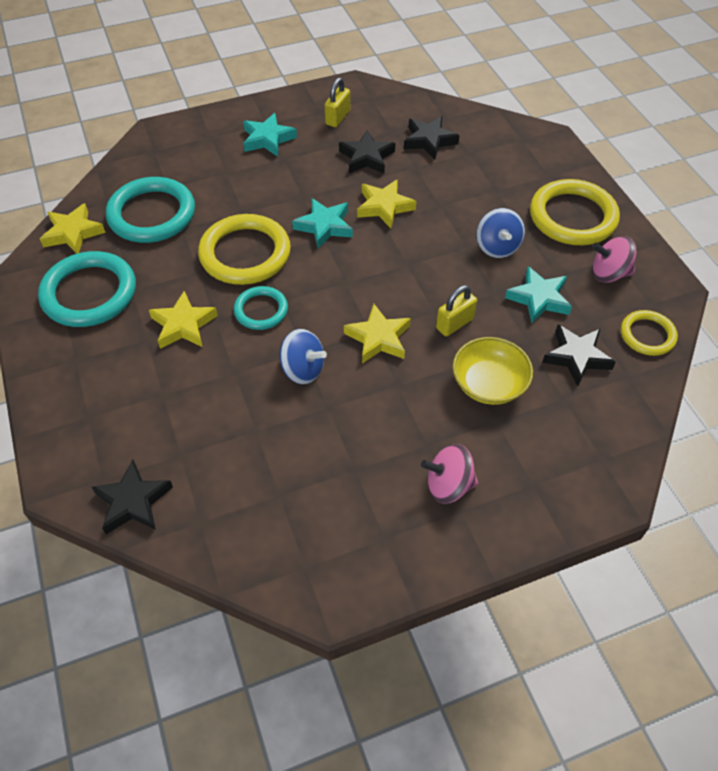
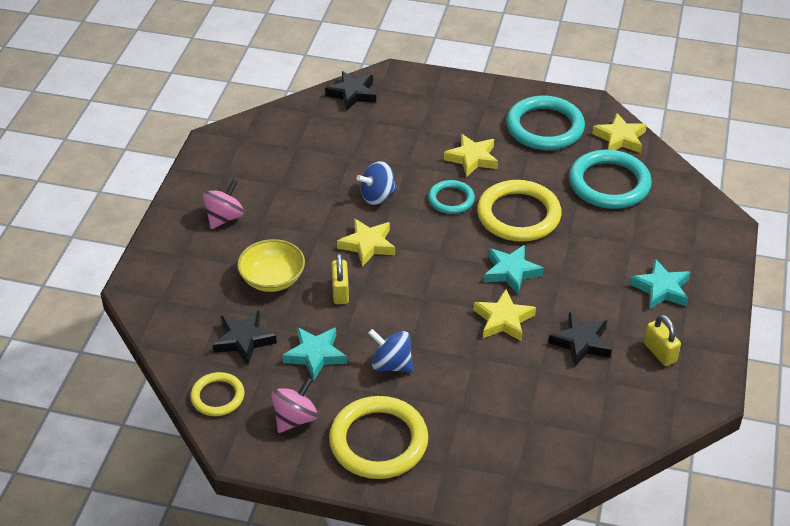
camera: 125 degrees right, 10 degrees down
black star [404,116,460,159] -> none

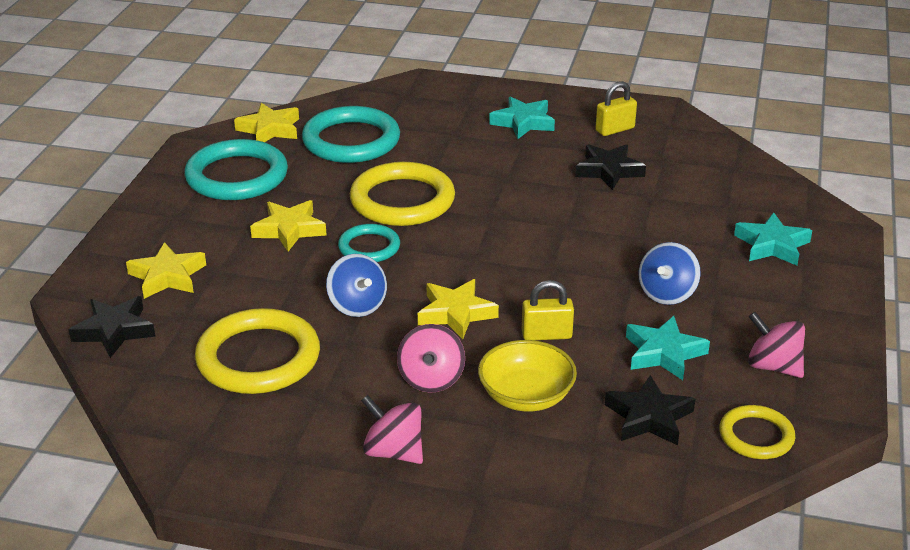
camera: 90 degrees left, 10 degrees down
yellow ring [329,396,428,479] -> yellow ring moved to [195,308,320,394]
yellow star [474,289,536,341] -> yellow star moved to [126,242,206,299]
turquoise star [484,245,544,294] -> turquoise star moved to [734,212,812,266]
none -> pink spinning top [397,324,465,393]

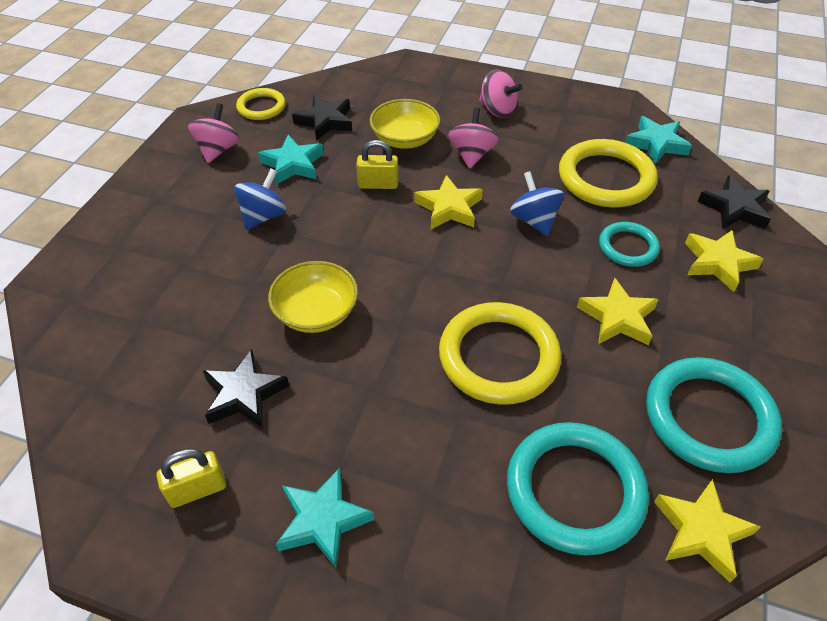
camera: 175 degrees left, 15 degrees up
turquoise ring [338,224,400,262] -> turquoise ring moved to [599,222,660,267]
turquoise star [734,212,812,266] -> turquoise star moved to [625,116,692,164]
pink spinning top [748,312,805,378] -> pink spinning top turned 120 degrees counterclockwise [188,103,240,163]
none -> yellow bowl [268,261,358,333]

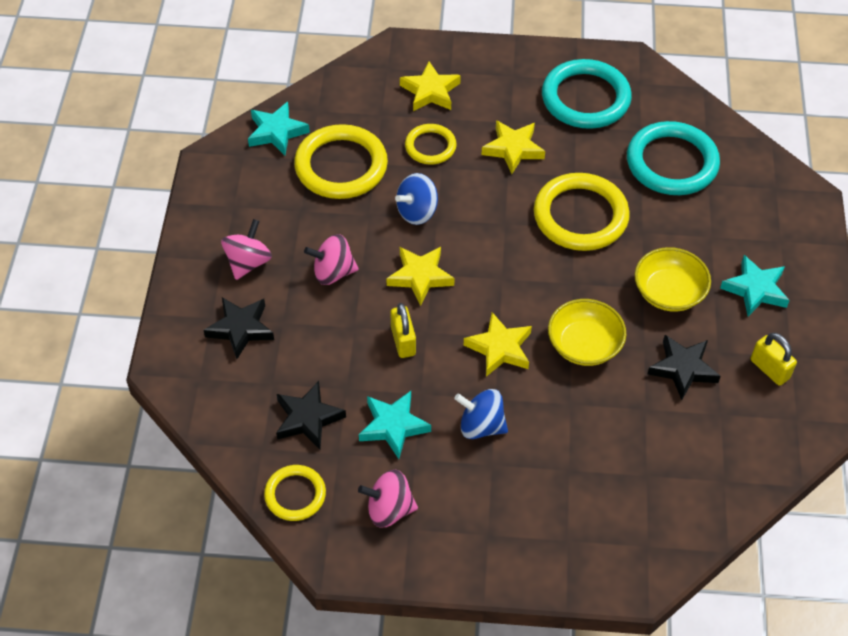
camera: 105 degrees left, 5 degrees up
yellow bowl [369,99,440,149] -> yellow bowl moved to [634,247,711,312]
turquoise ring [599,222,660,267] -> yellow ring [405,124,457,165]
yellow star [654,479,761,582] -> yellow star moved to [464,312,532,377]
black star [697,175,771,229] -> black star moved to [204,297,274,359]

